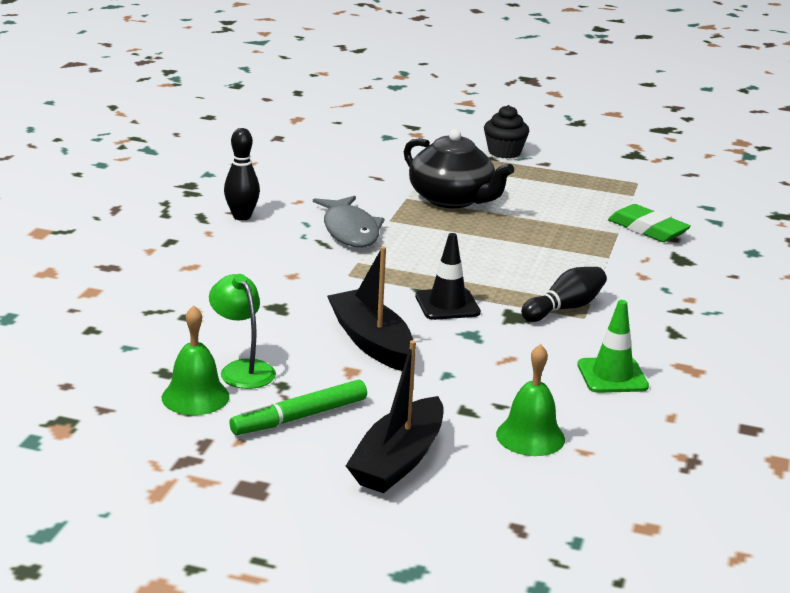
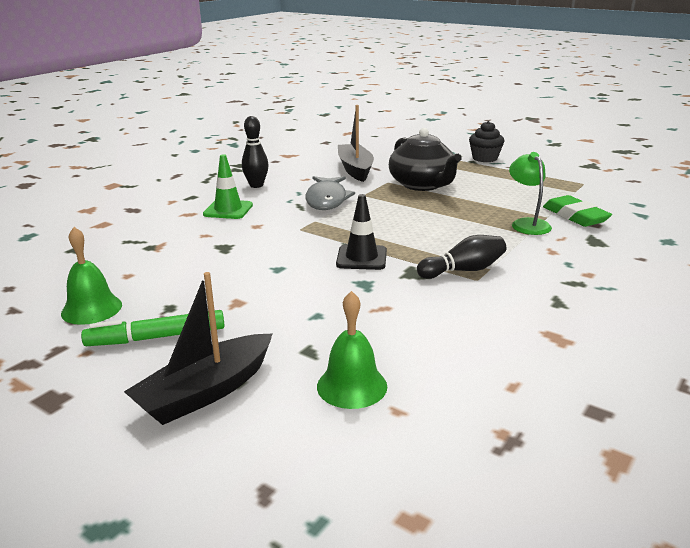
camera: 20 degrees right, 0 degrees up
green lamp [209,274,276,389] -> green lamp moved to [509,152,552,235]
black boat [327,246,413,371] -> black boat moved to [338,105,374,182]
green traffic cone [577,300,649,393] -> green traffic cone moved to [203,154,253,219]

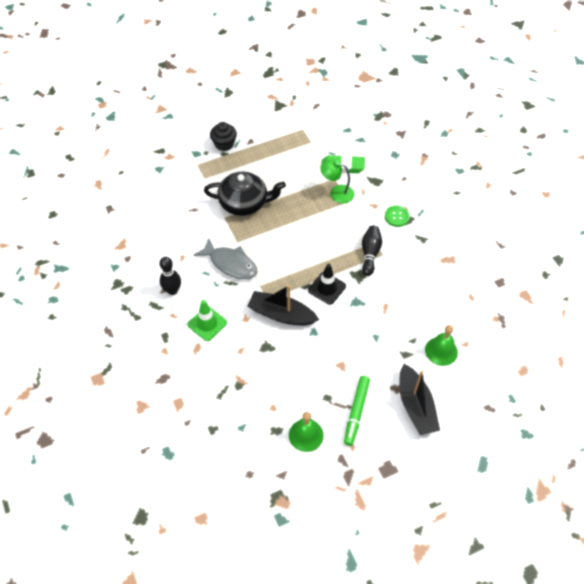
camera: 60 degrees left, 30 degrees up
black boat [338,105,374,182] -> black boat moved to [247,285,319,325]
none -> green button [385,206,410,227]

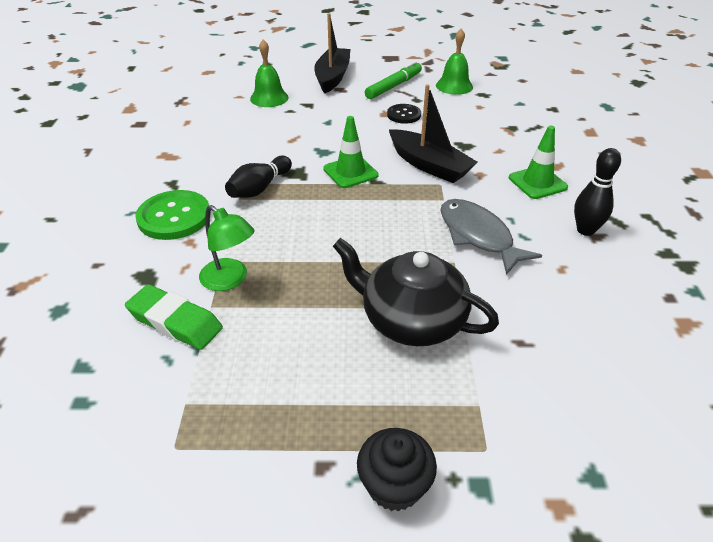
camera: 155 degrees left, 15 degrees down
black traffic cone [308,264,346,305] -> green traffic cone [323,116,379,188]
green button [385,206,410,227] -> green button [135,190,211,240], size x1.66
none -> black button [387,104,421,124]

